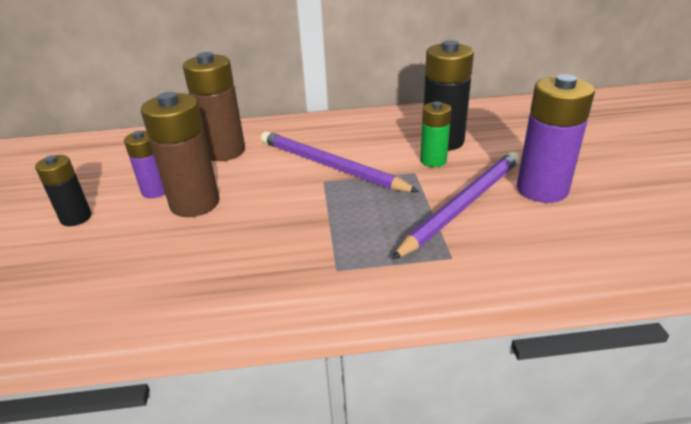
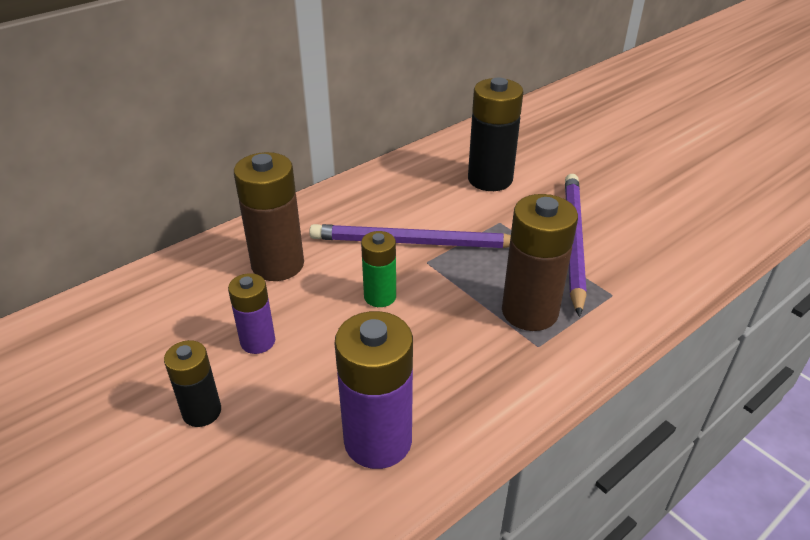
camera: 35 degrees left, 5 degrees up
brown battery [141,92,219,217] -> brown battery moved to [502,194,578,331]
green battery [420,101,451,167] -> green battery moved to [361,231,396,307]
purple battery [517,74,595,203] -> purple battery moved to [334,311,413,469]

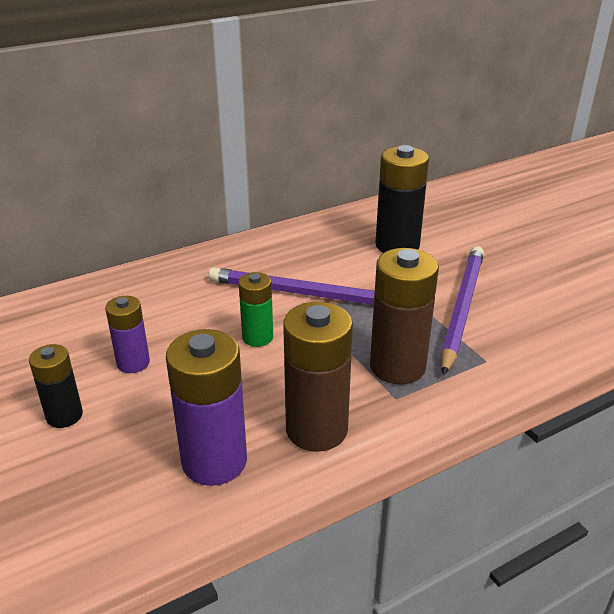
camera: 10 degrees right, 5 degrees down
brown battery [234,152,304,281] -> brown battery moved to [283,302,353,452]

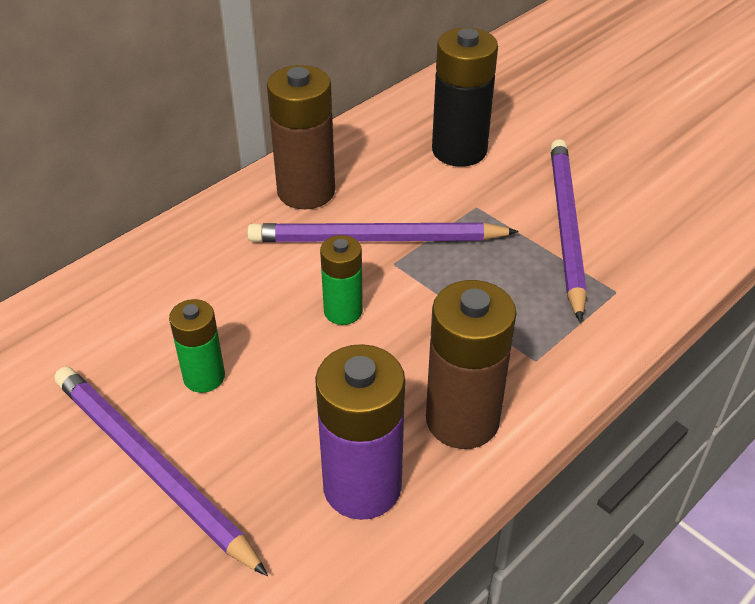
camera: 15 degrees left, 10 degrees up
black battery [29,344,83,428] -> purple pencil [54,367,268,576]
purple battery [105,296,150,373] -> green battery [169,299,225,393]
brown battery [370,248,439,385] -> brown battery moved to [267,65,335,209]

